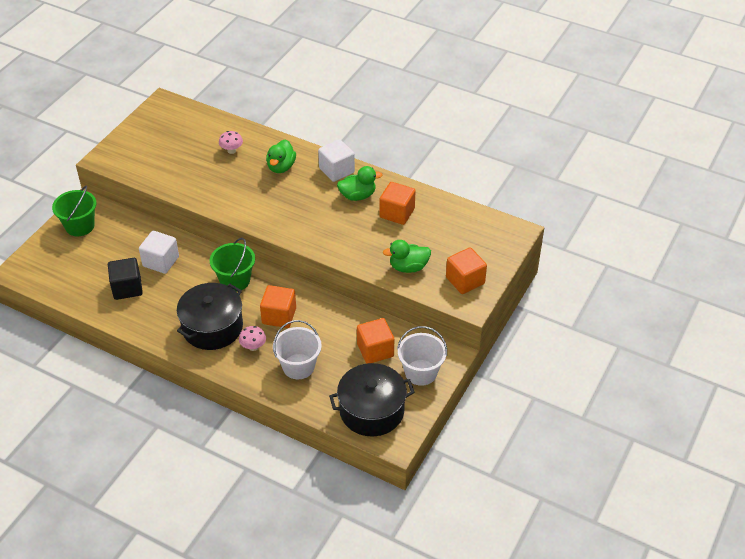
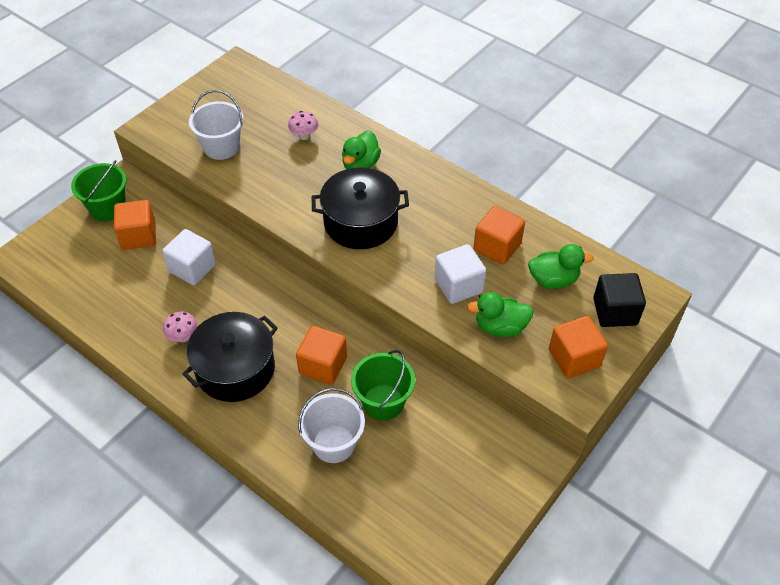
camera: 10 degrees right, 5 degrees up
black cube [108,258,143,300] -> black cube moved to [593,273,646,327]
green bucket [210,238,255,292] -> green bucket moved to [351,350,415,421]
pink mushroom [239,326,266,351] -> pink mushroom moved to [163,311,198,342]
white cube [318,139,355,182] -> white cube moved to [434,244,486,304]
black pot [329,363,415,436] -> black pot moved to [311,167,409,249]
green duck [337,166,383,201] -> green duck moved to [528,244,594,289]
orange cube [357,318,394,364] -> orange cube moved to [114,200,156,250]
white bucket [397,326,447,386] -> white bucket moved to [189,90,244,160]

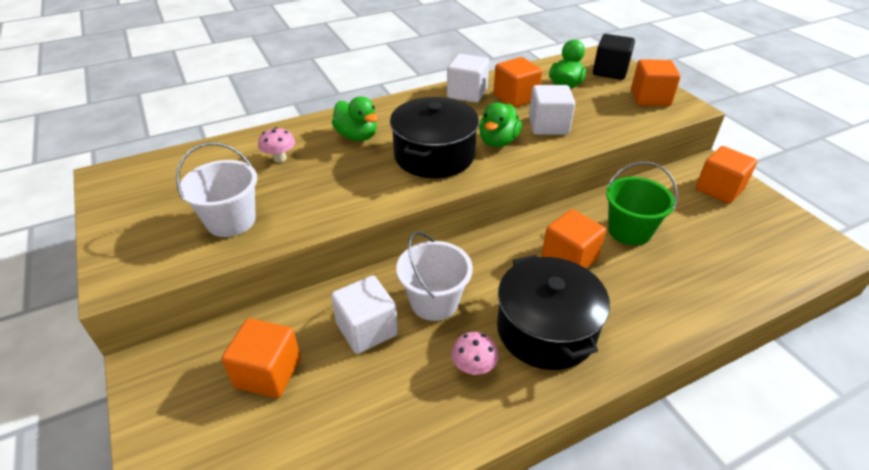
camera: 65 degrees left, 10 degrees down
green bucket [71,160,126,221] -> none
white bucket [298,388,365,463] -> white bucket moved to [396,232,473,321]
green duck [467,292,534,337] -> green duck moved to [479,103,522,147]
none -> white cube [447,54,489,103]
none -> orange cube [696,146,757,204]

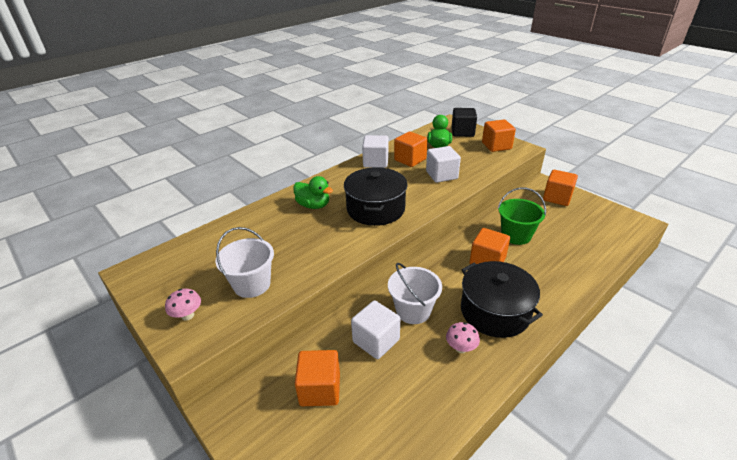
camera: 15 degrees left, 5 degrees down
pink mushroom [258,127,295,163] -> pink mushroom moved to [165,289,201,321]
green duck [479,103,522,147] -> none

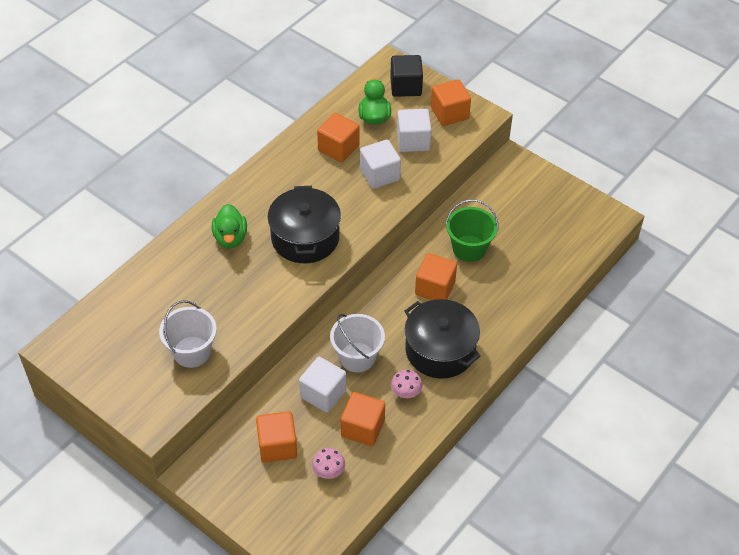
camera: 10 degrees left, 15 degrees up
pink mushroom [165,289,201,321] -> pink mushroom moved to [312,448,345,479]
green duck [293,176,333,209] -> green duck turned 60 degrees clockwise [212,204,247,248]
white cube [362,135,389,168] -> white cube moved to [397,109,432,152]
orange cube [543,170,578,206] -> orange cube moved to [341,392,385,446]

